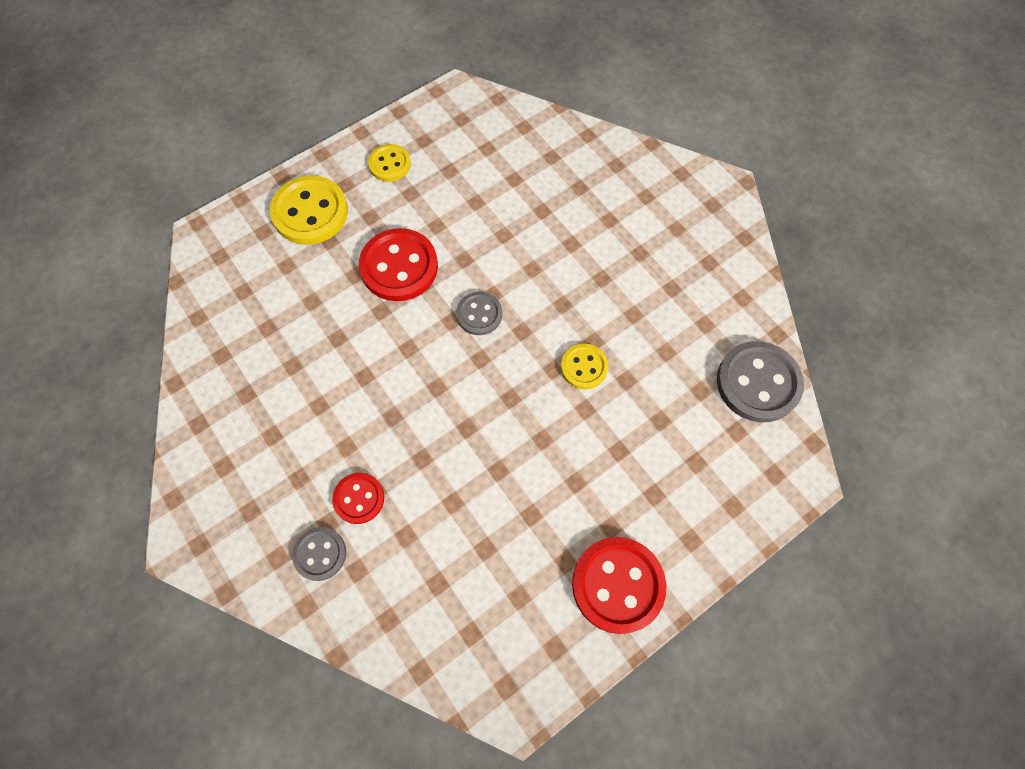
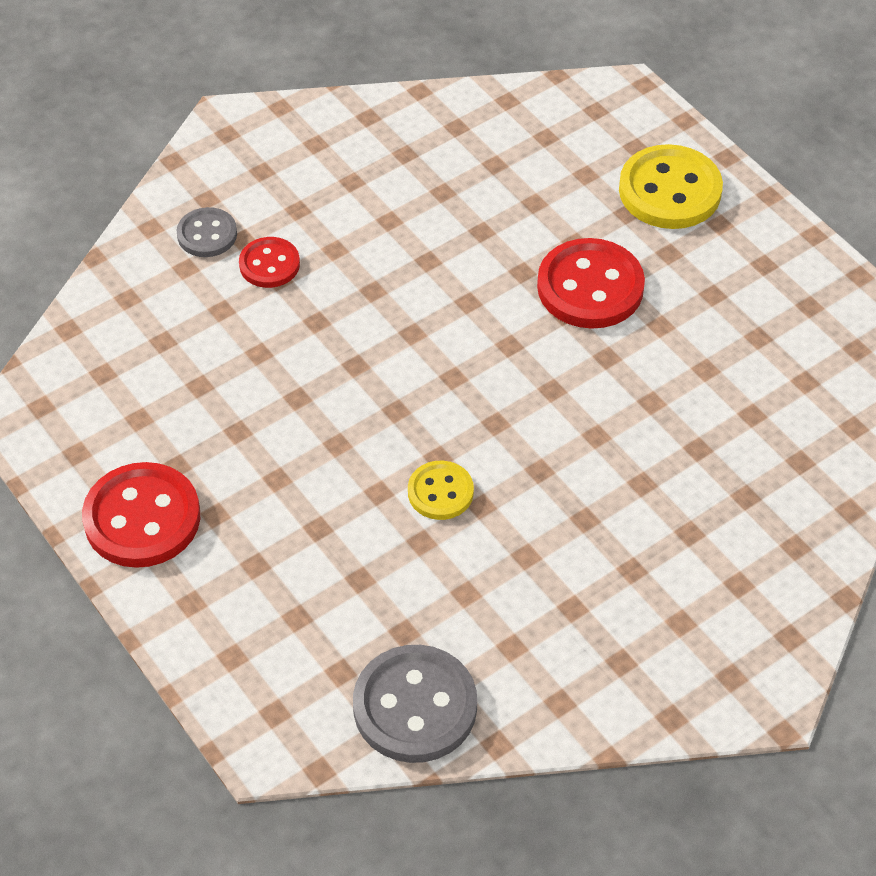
camera: 90 degrees right, 15 degrees down
yellow button [368,144,411,182] -> none
grey button [456,292,502,335] -> none

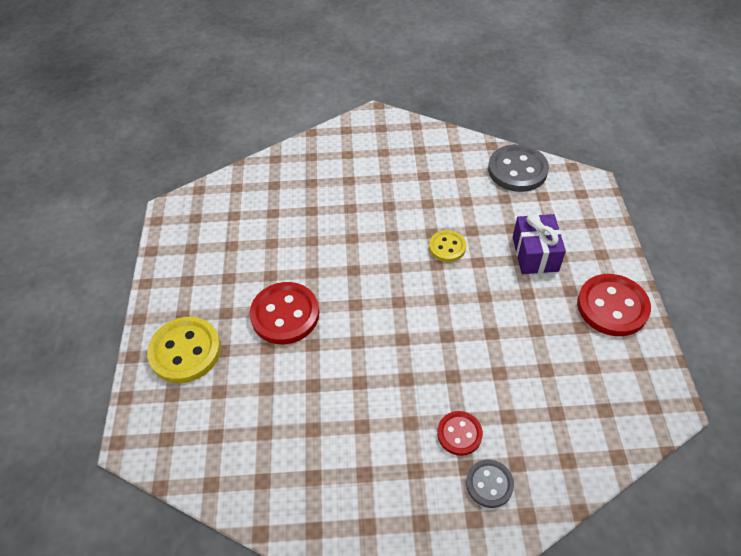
camera: 145 degrees left, 0 degrees up
none -> purple gift [513,214,566,274]

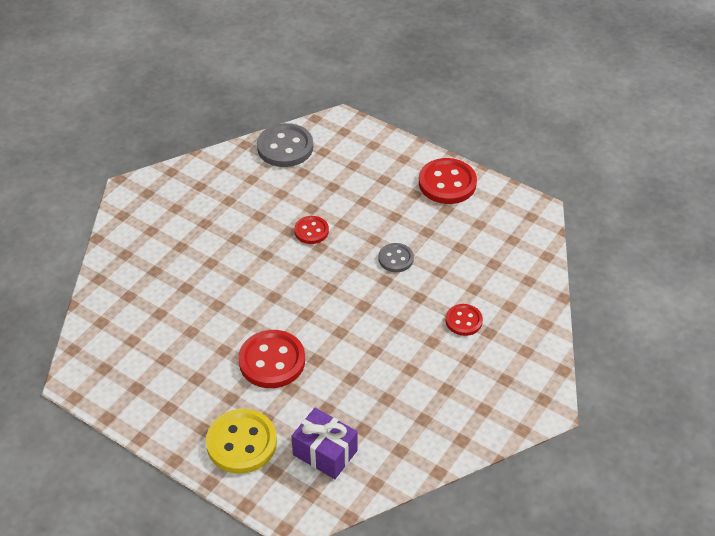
camera: 55 degrees left, 5 degrees down
yellow button [429,230,466,262] -> red button [294,216,329,244]
grey button [466,460,514,508] -> grey button moved to [378,243,414,272]
purple gift [513,214,566,274] -> purple gift moved to [291,408,358,479]

